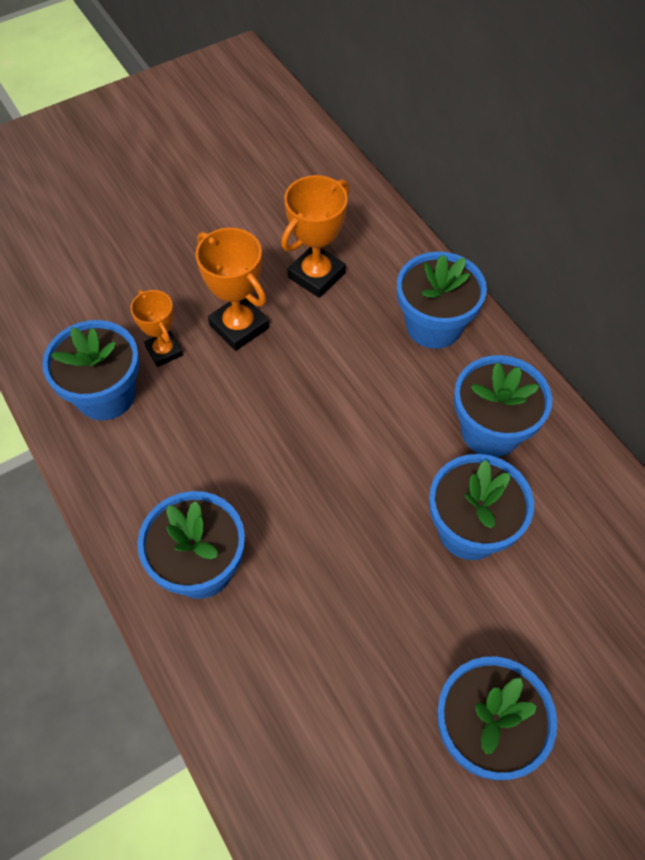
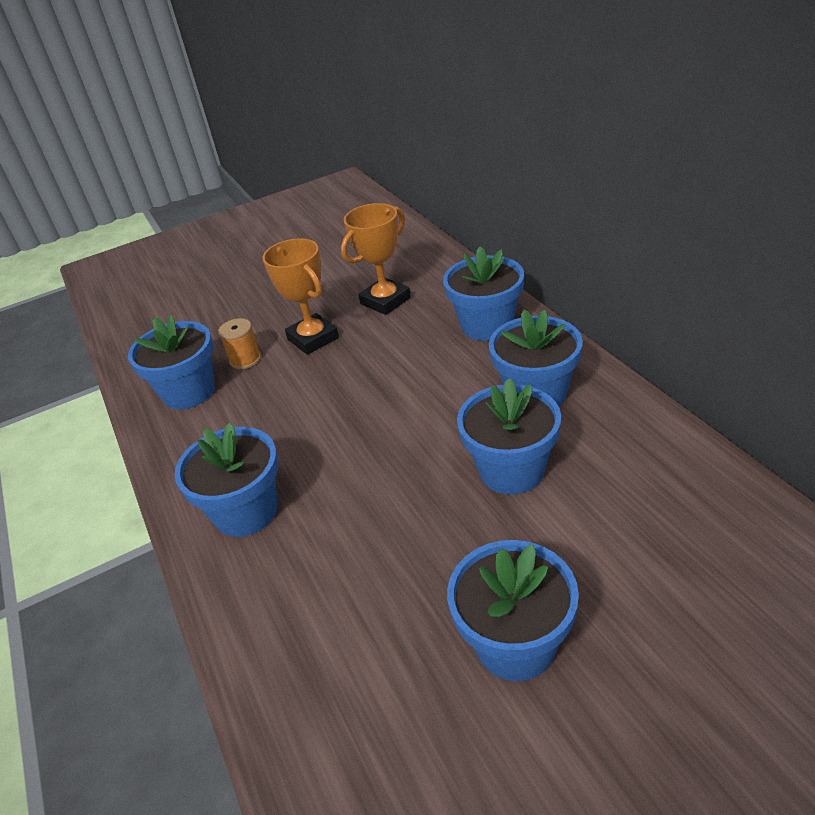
camera: 10 degrees right, 20 degrees down
orange trophy [130,290,183,367] -> orange spool [218,318,261,369]

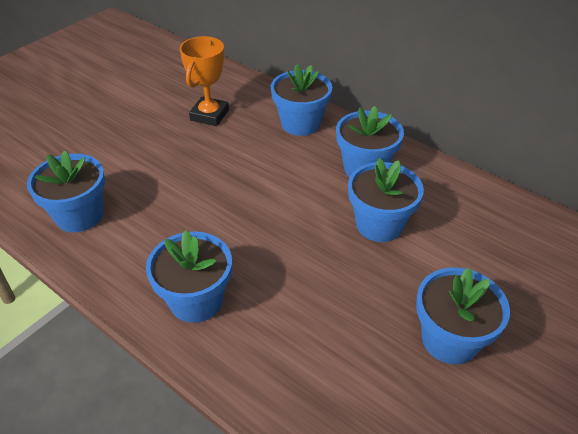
camera: 30 degrees left, 5 degrees up
orange spool [218,318,261,369] -> none
orange trophy [262,238,339,355] -> none

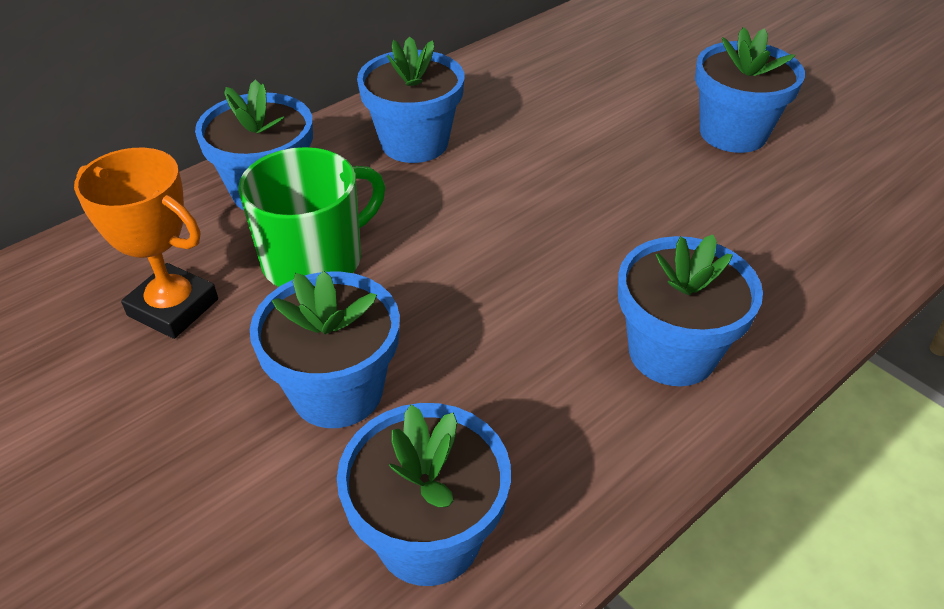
camera: 80 degrees left, 0 degrees up
blue flower pot [348,158,424,242] -> blue flower pot moved to [250,271,400,428]
none -> green mug [238,147,385,287]

